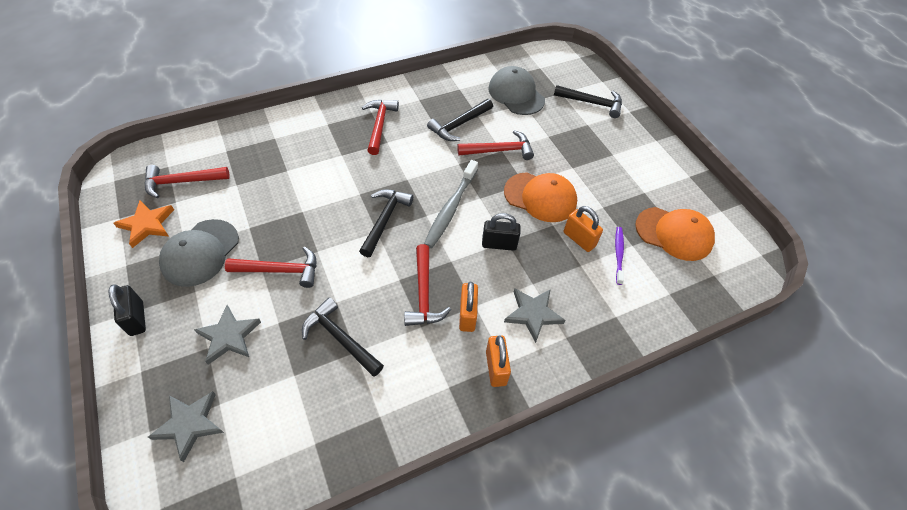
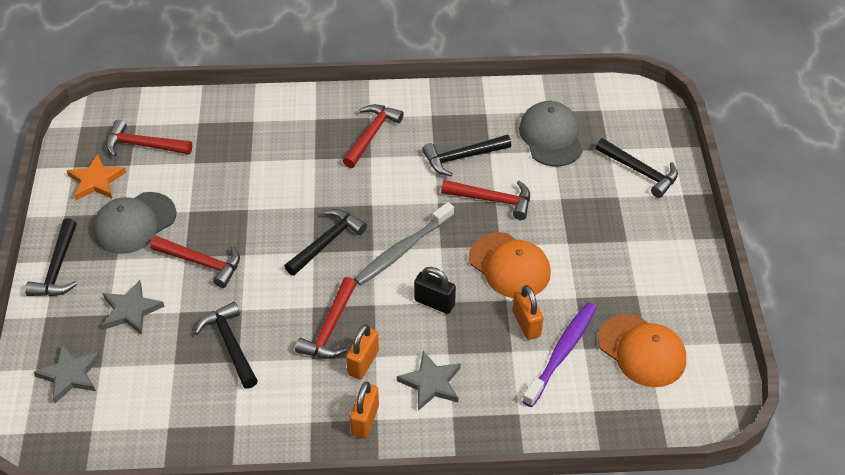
camera: 25 degrees right, 5 degrees down
black padlock [108,285,146,336] -> black hammer [25,218,77,296]
purple toothbrush [615,227,624,285] -> purple toothbrush [522,303,596,407], size x1.70

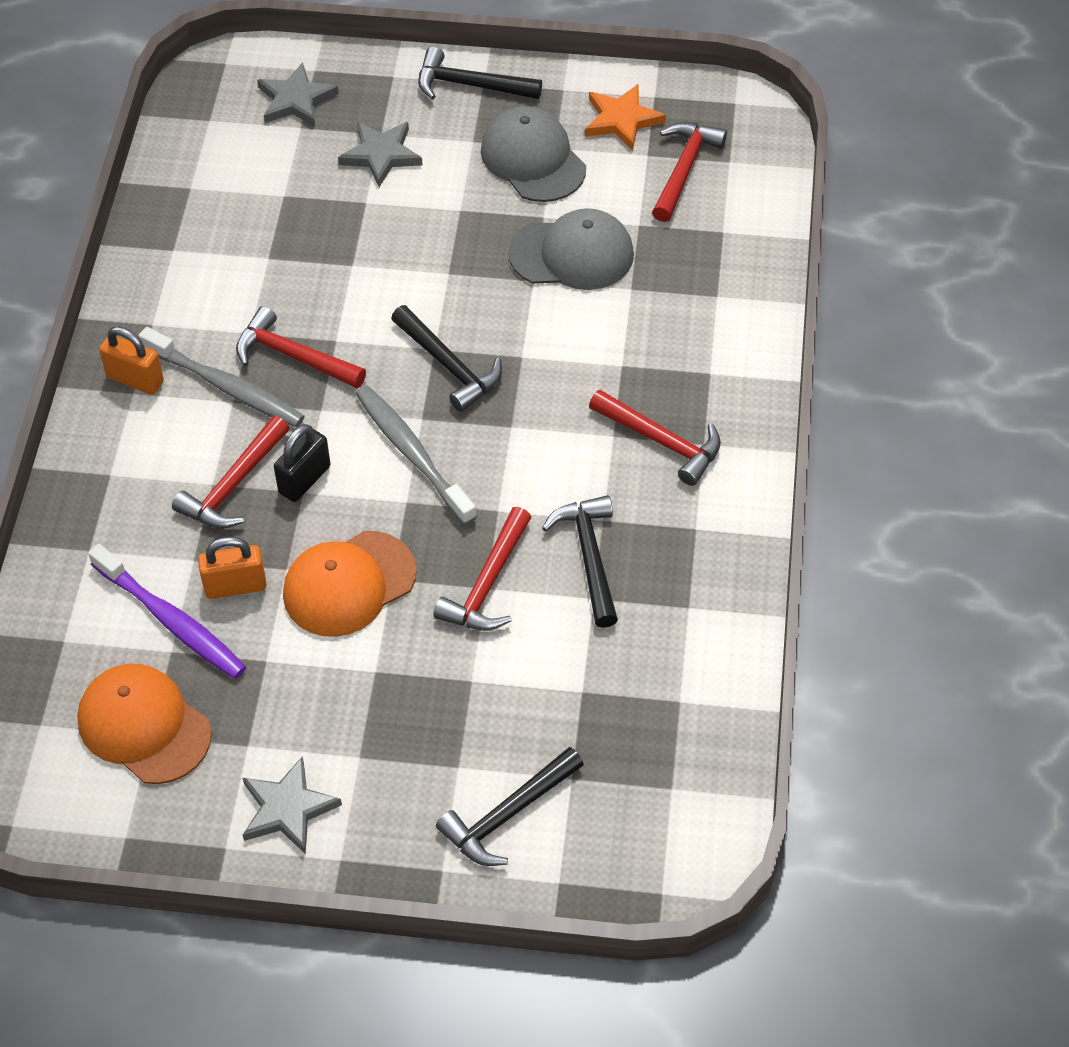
camera: 100 degrees right, 5 degrees up
red hammer [150,236,240,288] -> red hammer moved to [172,416,289,529]
black hammer [194,302,258,389] -> none
orange padlock [346,324,379,379] -> grey toothbrush [139,327,305,427]
grey star [397,351,461,411] -> grey star moved to [243,756,342,854]
grey cap [519,101,583,167] -> grey cap moved to [508,208,634,290]
orange cap [598,314,686,387] -> orange cap turned 75 degrees clockwise [77,664,212,784]

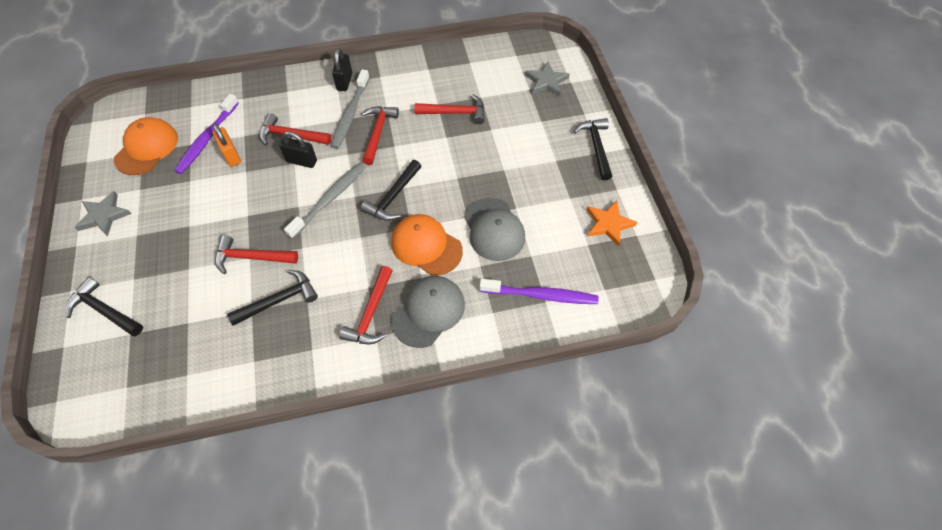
camera: 70 degrees right, 5 degrees up
orange padlock [99,326,164,395] -> black padlock [332,48,352,91]
orange cap [283,531,417,637] -> orange cap moved to [391,214,463,276]
grey star [338,122,423,187] -> none
grey cap [480,106,586,202] -> grey cap moved to [391,276,465,348]
red hammer [652,122,727,222] -> red hammer moved to [414,94,485,124]
none -> purple toothbrush [480,279,599,304]

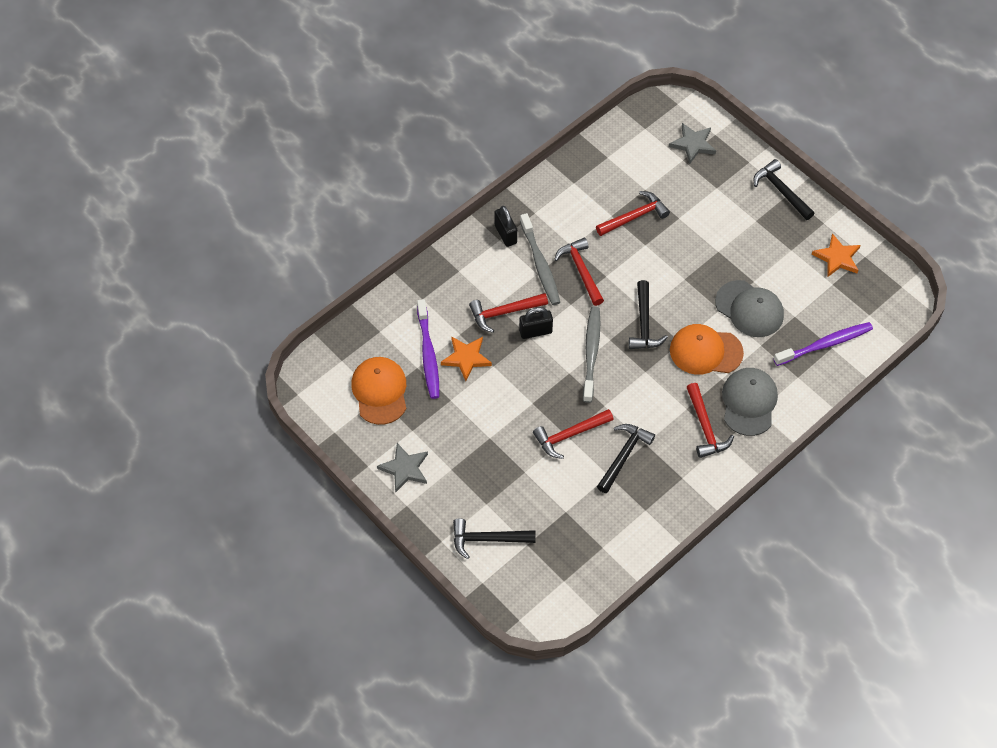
camera: 30 degrees left, 0 degrees up
orange padlock [212,123,241,167] -> orange star [441,336,492,381]

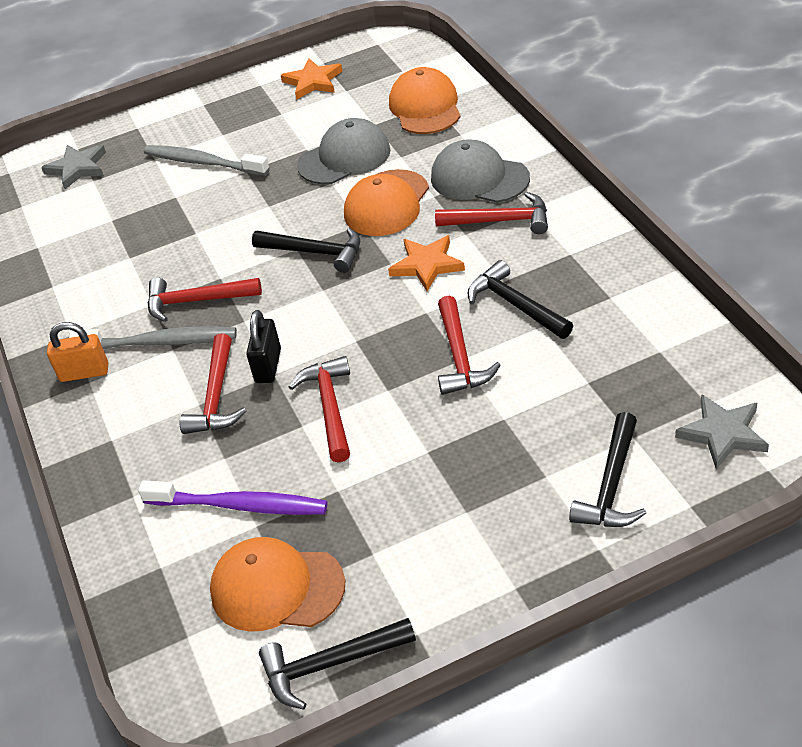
camera: 65 degrees left, 15 degrees down
grey star [377,443,428,493] -> grey star moved to [675,394,769,469]
orange star [441,336,492,381] -> orange star moved to [388,235,465,291]
black padlock [494,206,517,247] -> orange padlock [47,322,108,382]
grey toothbrush [583,306,600,403] -> grey toothbrush moved to [144,145,270,176]
red hammer [596,191,670,236] -> red hammer moved to [289,356,350,463]
black hammer [754,159,814,220] -> black hammer moved to [259,618,416,709]
purple toothbrush [773,322,873,366] -> orange cap [389,67,460,134]

